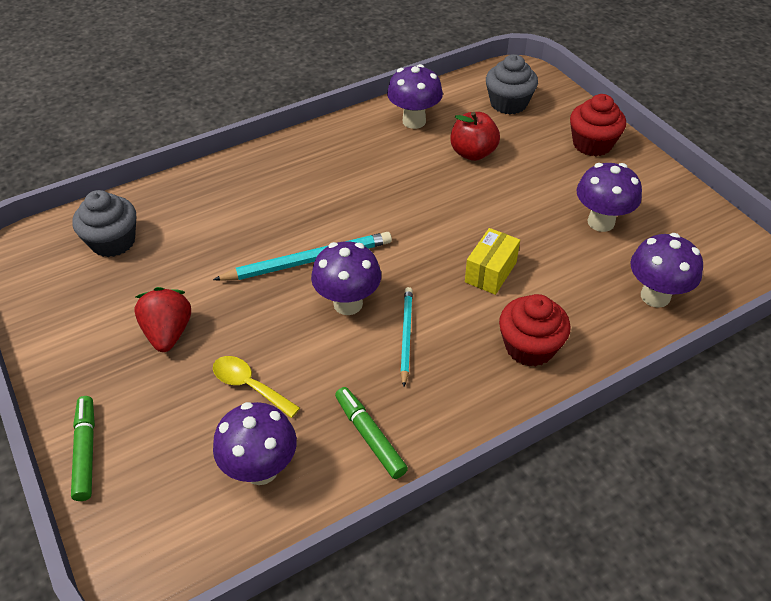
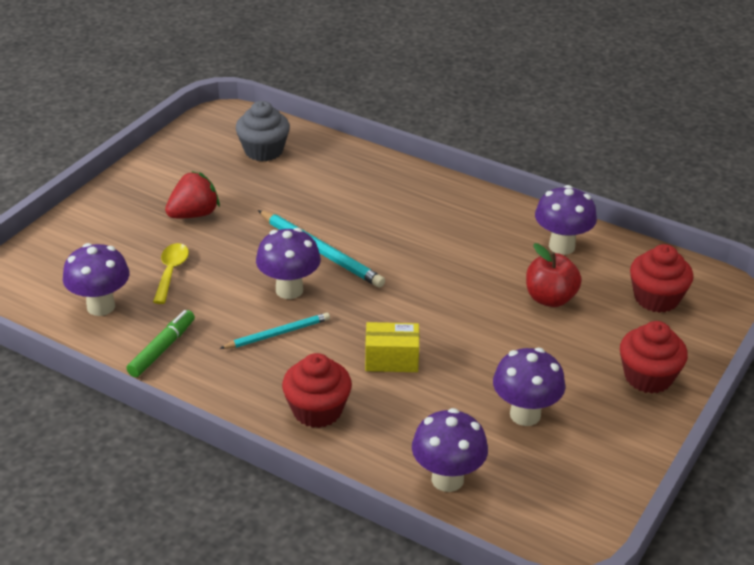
camera: 60 degrees right, 10 degrees down
green marker [71,396,95,501] -> none
grey cupcake [486,54,538,114] -> red cupcake [630,244,693,313]

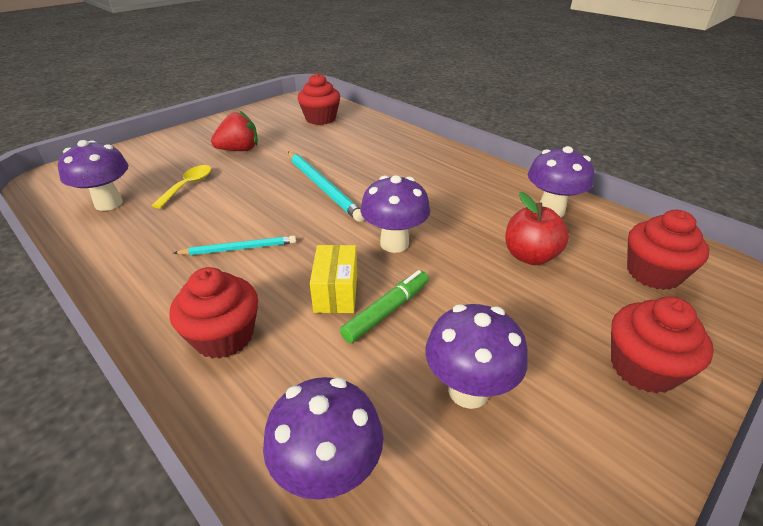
camera: 15 degrees right, 0 degrees up
green marker [126,310,195,377] -> green marker moved to [340,270,429,343]
grey cupcake [236,101,290,161] -> red cupcake [297,73,340,125]
purple mushroom [256,228,321,299] -> purple mushroom moved to [361,175,430,253]
yellow box [365,322,419,372] -> yellow box turned 75 degrees clockwise [310,245,357,313]

